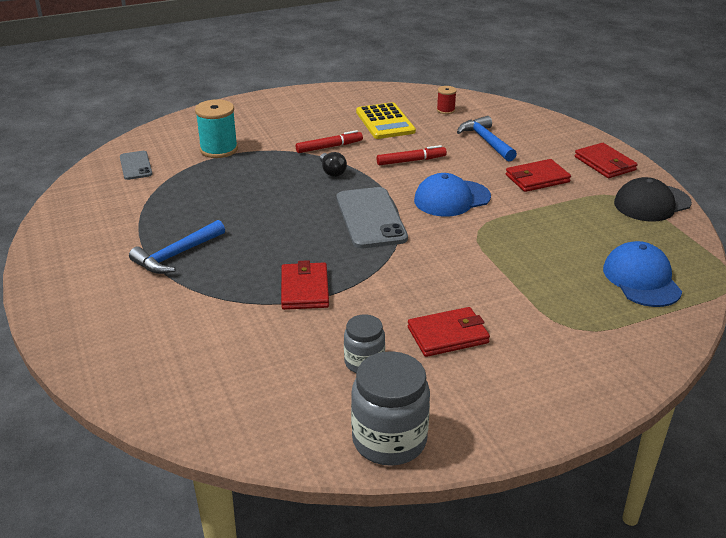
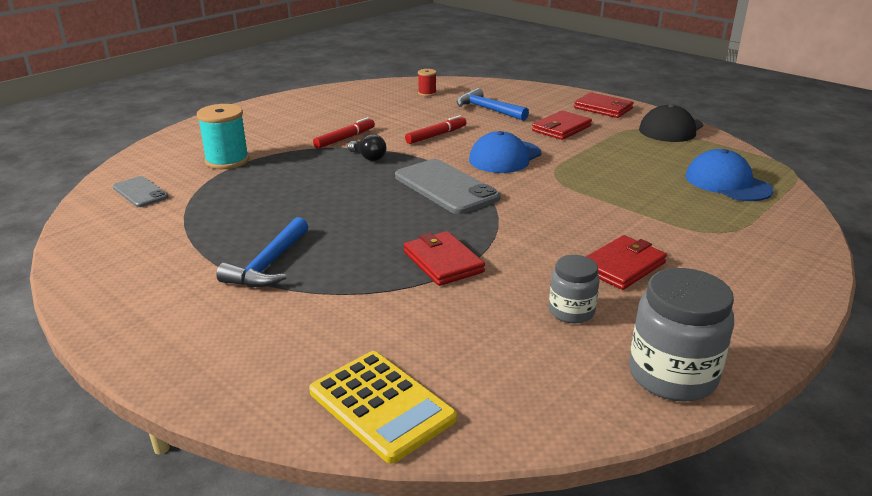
camera: 25 degrees left, 5 degrees down
yellow calculator [356,102,416,139] -> yellow calculator moved to [309,351,457,464]

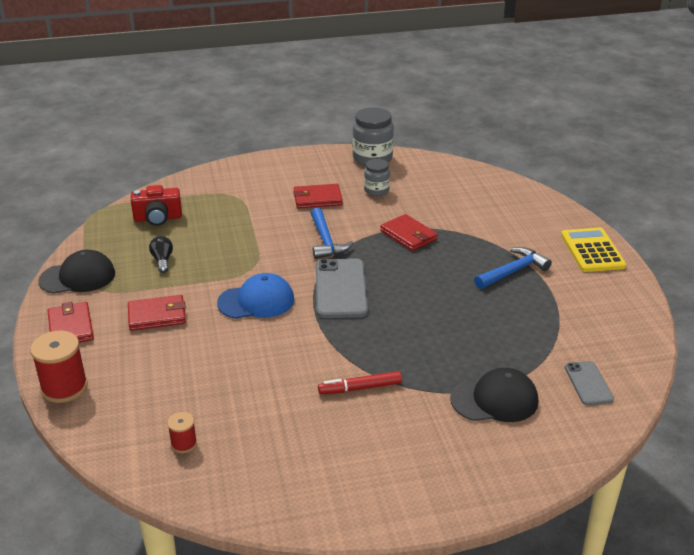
camera: 145 degrees left, 5 degrees up
turquoise spool [197,104,249,169] -> black cap [450,368,538,422]
yellow calculator [309,351,457,464] -> yellow calculator moved to [561,227,626,272]
black light bulb [348,134,386,161] -> black light bulb moved to [149,236,173,273]
red wallet [404,231,485,286] -> red wallet turned 45 degrees counterclockwise [380,214,438,251]
red marker [405,115,467,144] -> none
blue hammer [457,88,529,121] -> blue hammer moved to [311,208,353,259]
blue cap [686,149,773,201] -> red camera [131,185,182,226]
none -> red spool [30,331,88,403]

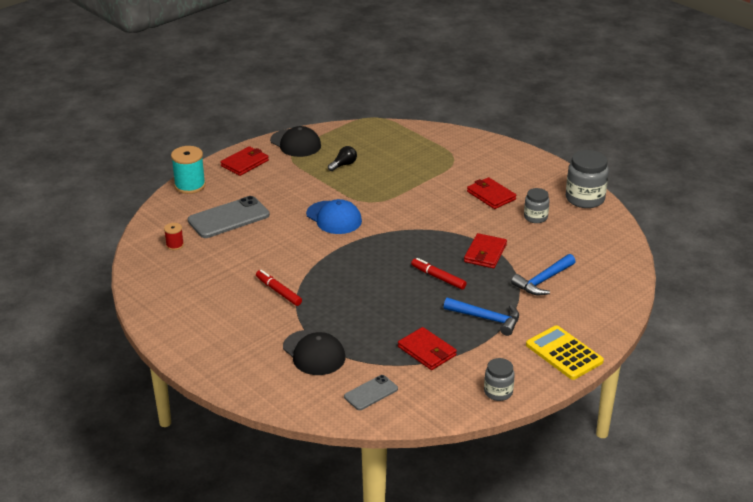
camera: 60 degrees right, 0 degrees up
red spool [30,331,88,403] -> turquoise spool [171,146,206,194]
red wallet [128,295,186,331] -> red wallet moved to [398,327,457,370]
red camera [131,185,182,226] -> none
blue hammer [311,208,353,259] -> blue hammer moved to [511,254,576,295]
grey phone [316,258,368,318] -> grey phone moved to [188,196,270,238]
yellow calculator [561,227,626,272] -> yellow calculator turned 90 degrees counterclockwise [526,325,604,380]
none -> red marker [411,258,467,290]
none -> grey jar [484,358,515,401]

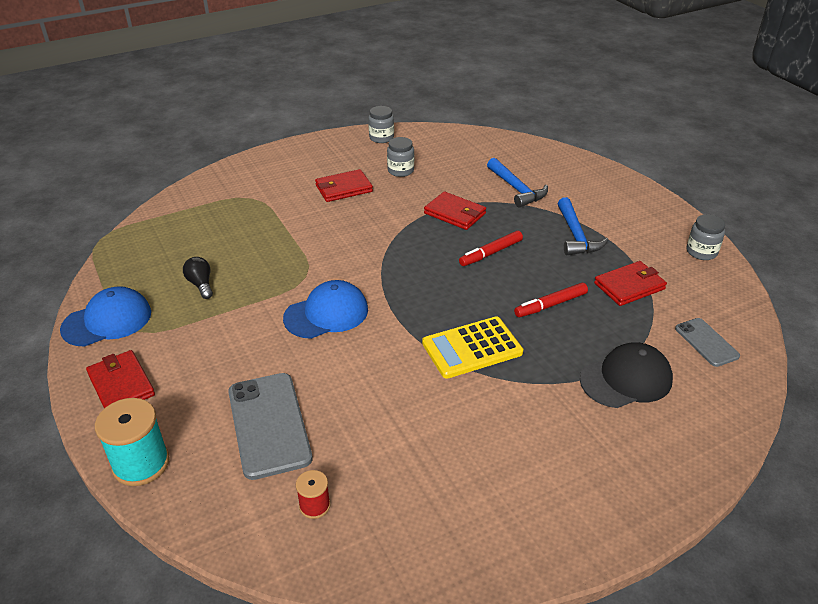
camera: 75 degrees left, 5 degrees up
red marker [256,270,302,306] -> red marker moved to [514,283,588,317]
black cap [270,126,321,157] -> blue cap [60,286,151,347]
blue hammer [444,298,519,336] -> blue hammer turned 135 degrees clockwise [558,197,608,255]
yellow calculator [526,325,604,380] -> yellow calculator moved to [422,317,523,379]
grey jar [566,150,609,208] -> grey jar [368,106,394,143], size x0.59

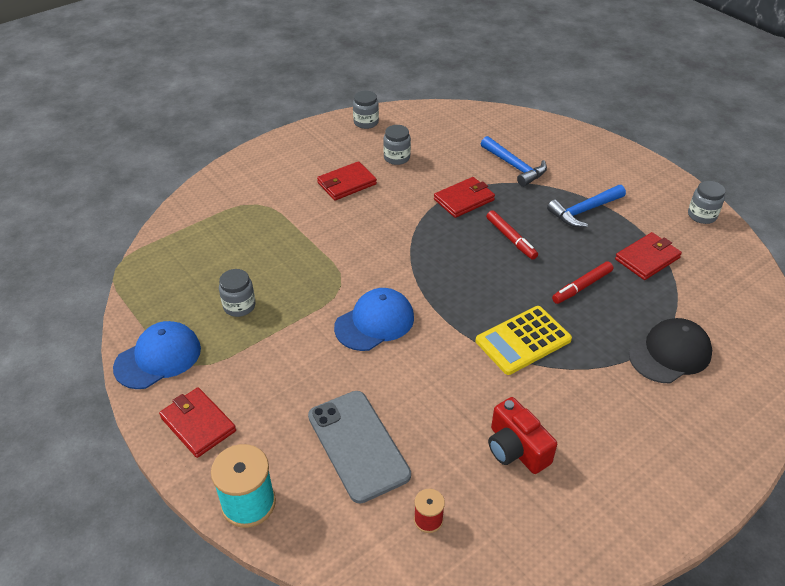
camera: 10 degrees left, 5 degrees up
black light bulb [183,257,213,299] -> grey jar [219,269,255,317]
red wallet [424,191,486,230] -> red wallet turned 60 degrees counterclockwise [434,177,495,218]
red marker [459,231,523,266] -> red marker turned 75 degrees counterclockwise [486,210,538,260]
blue hammer [558,197,608,255] -> blue hammer turned 75 degrees clockwise [547,185,626,227]
grey phone [675,318,740,367] -> none
none -> red camera [488,397,557,474]

